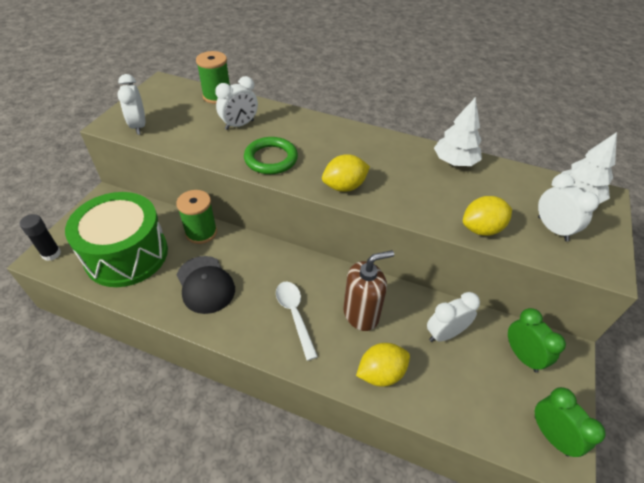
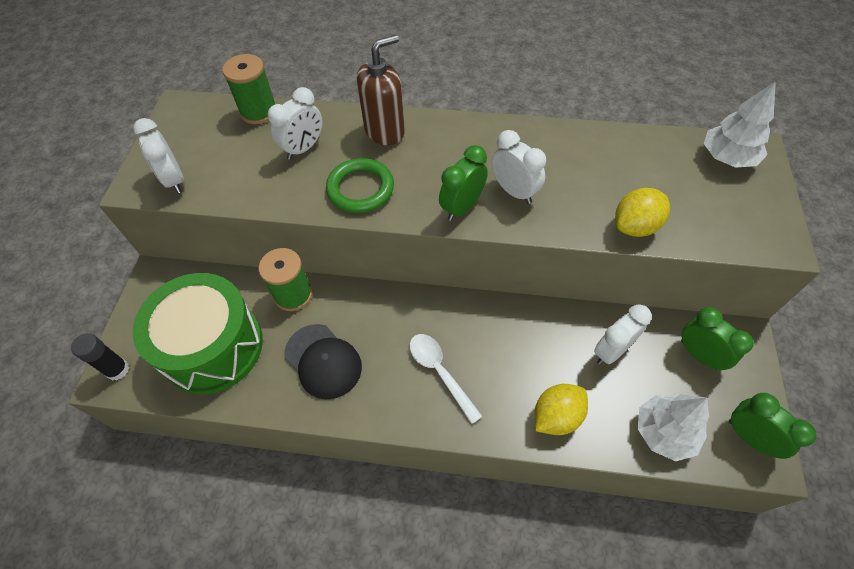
camera: 10 degrees left, 10 degrees up
yellow lemon [322,154,370,192] -> green clock [439,145,488,221]
brown soap dispenser [343,250,394,331] -> brown soap dispenser moved to [357,35,405,145]
white tree [434,97,482,166] -> white tree moved to [638,394,709,461]
white clock [538,173,599,241] -> white clock moved to [492,130,546,204]

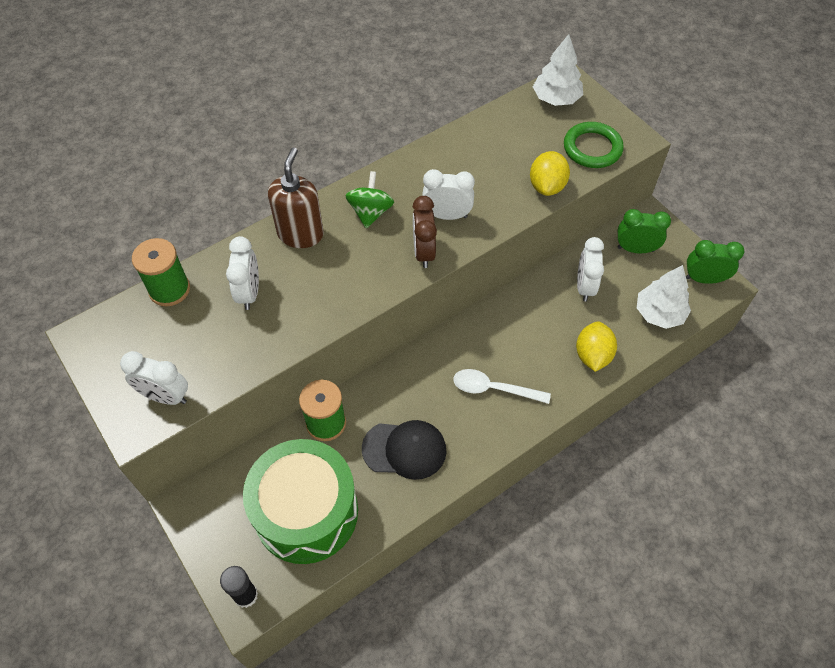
camera: 45 degrees left, 0 degrees up
green ring [326,158,394,213] -> green ring moved to [564,122,624,168]
green clock [439,145,488,221] -> brown clock [413,196,437,268]
none -> green spinning top [345,171,394,228]

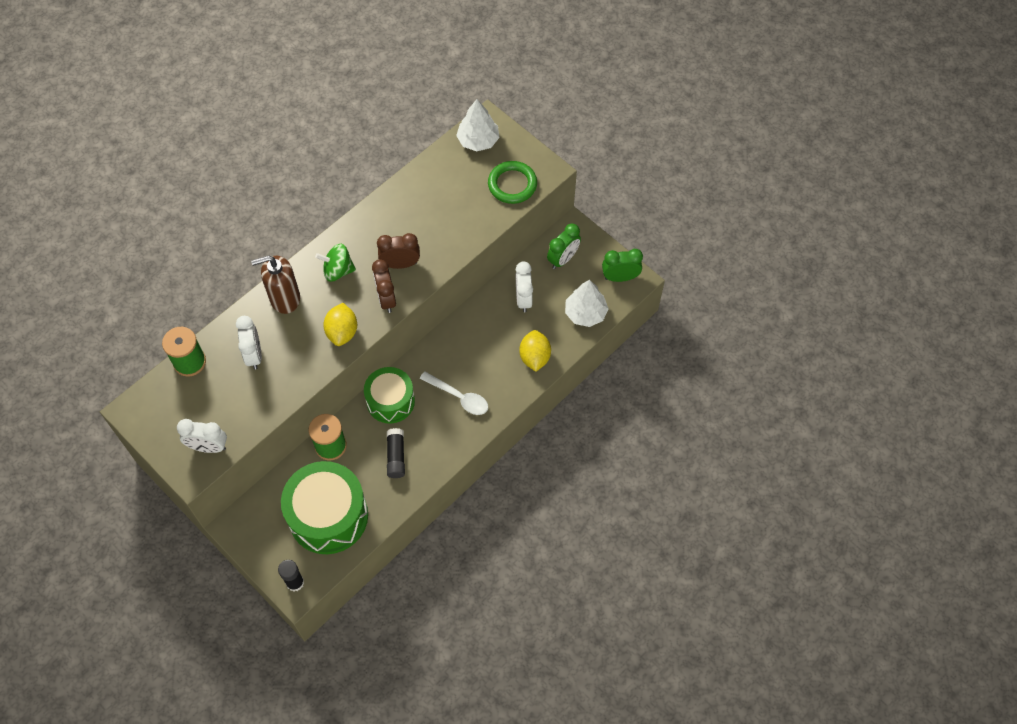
camera: 10 degrees left, 5 degrees up
brown soap dispenser [268,147,324,248] -> brown soap dispenser turned 105 degrees counterclockwise [251,255,300,314]
green spinning top [345,171,394,228] -> green spinning top turned 90 degrees counterclockwise [315,244,356,282]
black cap [362,420,447,480] -> black glue stick [387,428,405,478]
white clock [422,169,475,220] -> brown clock [377,233,420,269]
white spoon [453,369,551,404] -> white spoon turned 150 degrees counterclockwise [420,371,488,415]
yellow lemon [530,151,570,196] -> yellow lemon moved to [323,303,357,346]
green clock [617,209,671,253] -> green clock turned 135 degrees clockwise [547,224,581,269]
none -> green drum [364,367,415,424]

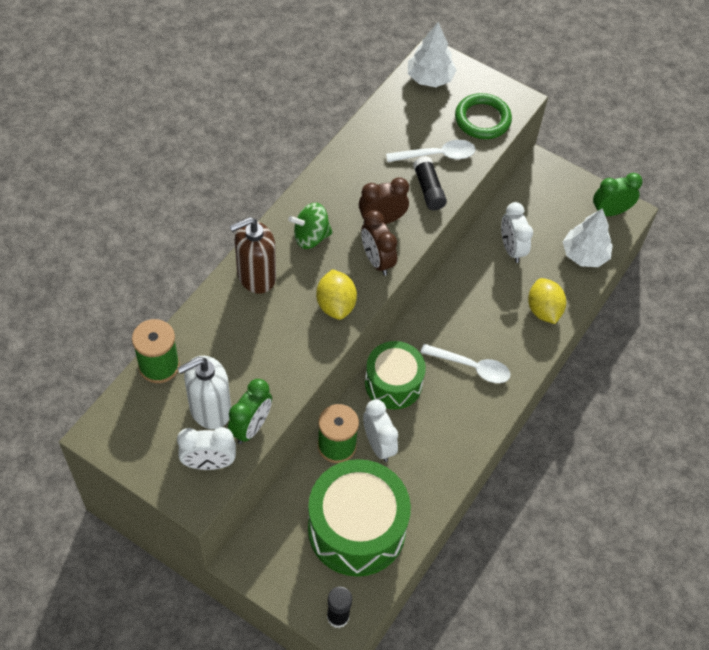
camera: 15 degrees left, 5 degrees down
white clock [236,316,262,369] -> white clock moved to [363,400,398,462]
black glue stick [387,428,405,478] -> black glue stick moved to [413,156,447,210]
green clock [547,224,581,269] -> green clock moved to [228,379,272,444]
none -> white soap dispenser [177,356,231,429]
none -> white spoon [386,140,475,162]

